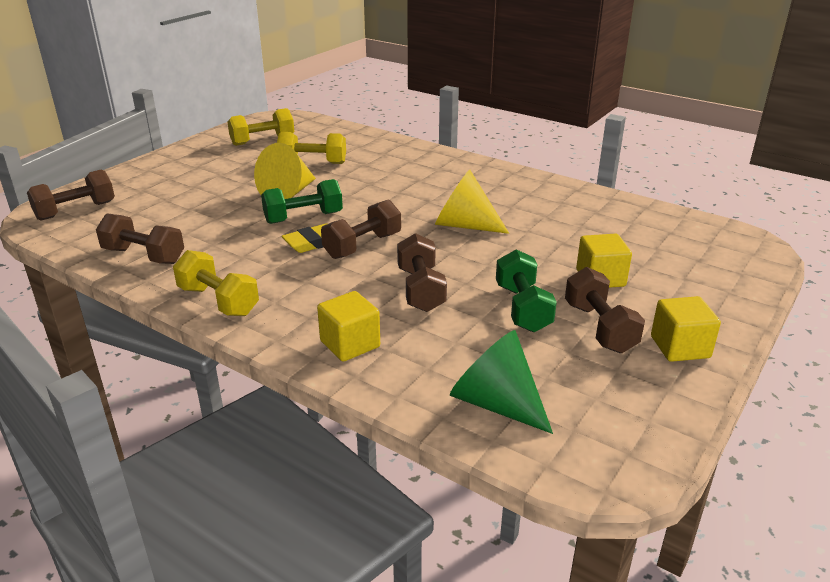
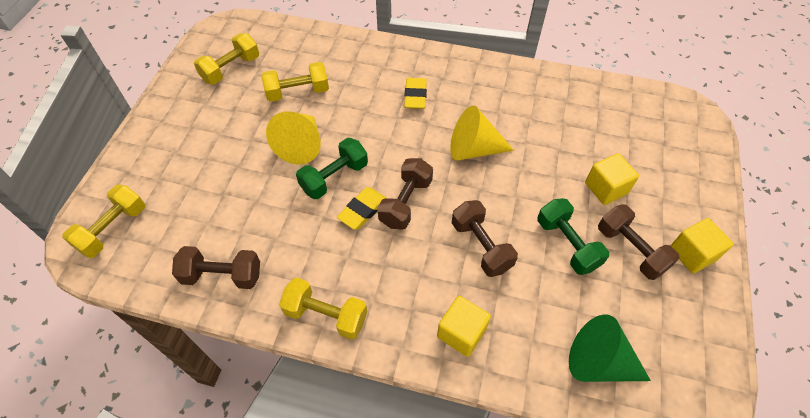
camera: 20 degrees left, 25 degrees up
brown dumbbell [27,170,115,221] -> yellow dumbbell [62,184,145,258]
none -> yellow eraser [404,78,427,109]

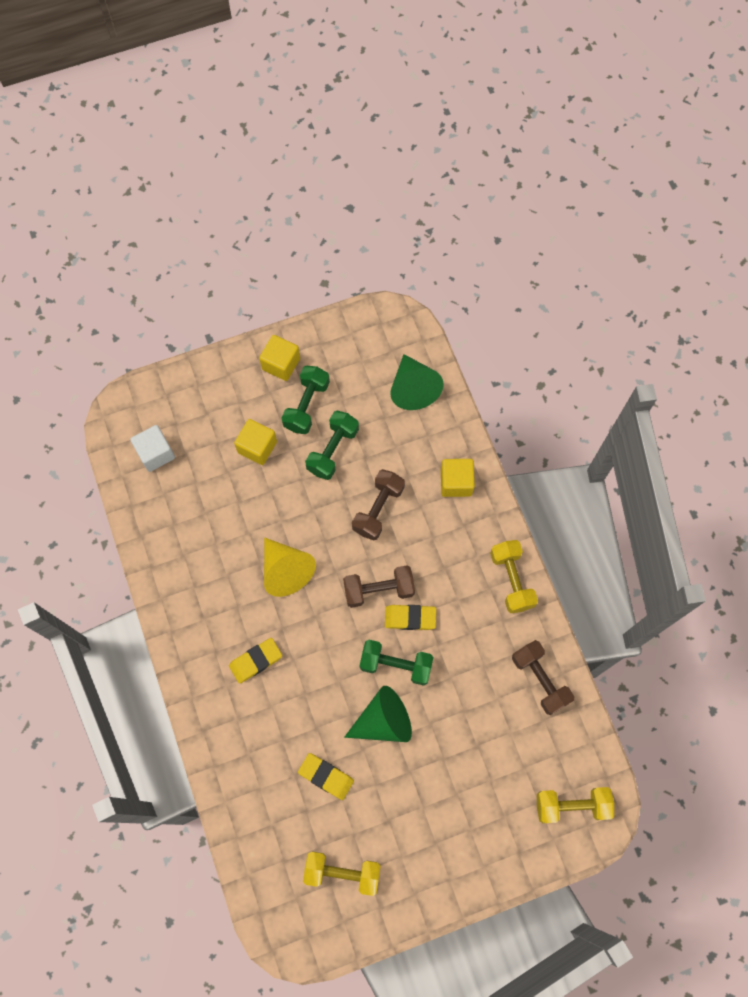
camera: 125 degrees left, 15 degrees up
yellow dumbbell [262,62,329,102] -> yellow eraser [298,753,354,800]
yellow cone [266,111,321,164] -> green cone [344,686,412,742]
brown dumbbell [598,204,680,280] -> green dumbbell [282,366,330,434]
none -> white cube [130,425,175,472]

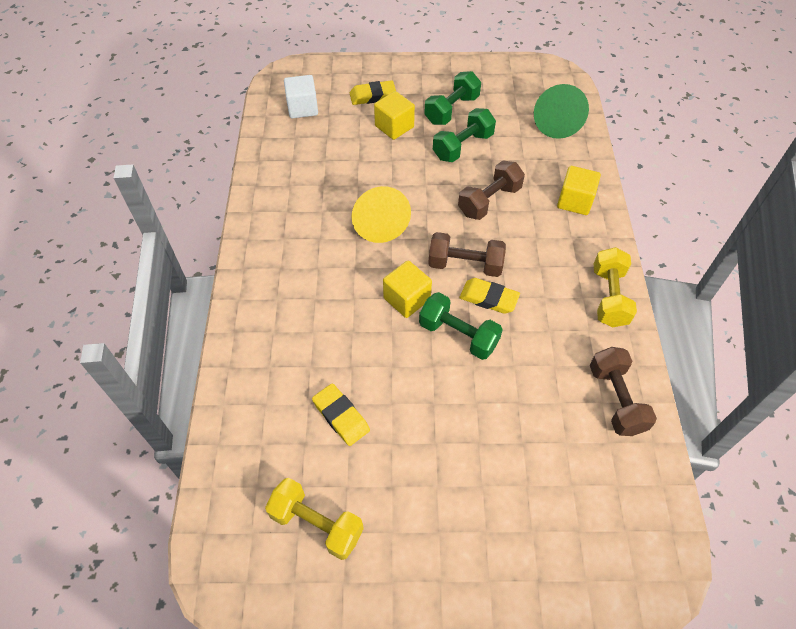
camera: 20 degrees right, 15 degrees down
yellow eraser [229,638,282,684] -> yellow eraser moved to [350,80,396,105]
yellow cube [259,335,300,381] -> yellow cube moved to [383,261,432,318]
green cone [344,686,412,742] -> none
yellow dumbbell [537,787,614,823] -> none

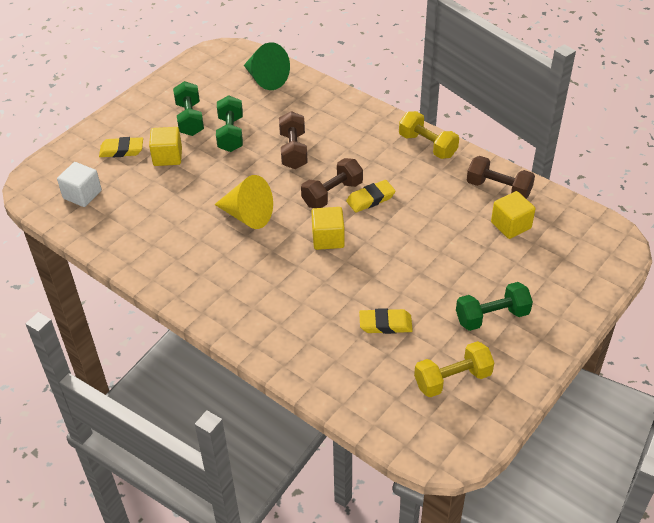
camera: 50 degrees left, 10 degrees down
yellow eraser [350,80,396,105] -> yellow eraser turned 60 degrees clockwise [99,137,143,157]
green dumbbell [419,292,503,360] -> green dumbbell moved to [456,282,533,331]
yellow cube [557,166,601,215] -> yellow cube moved to [491,191,535,239]

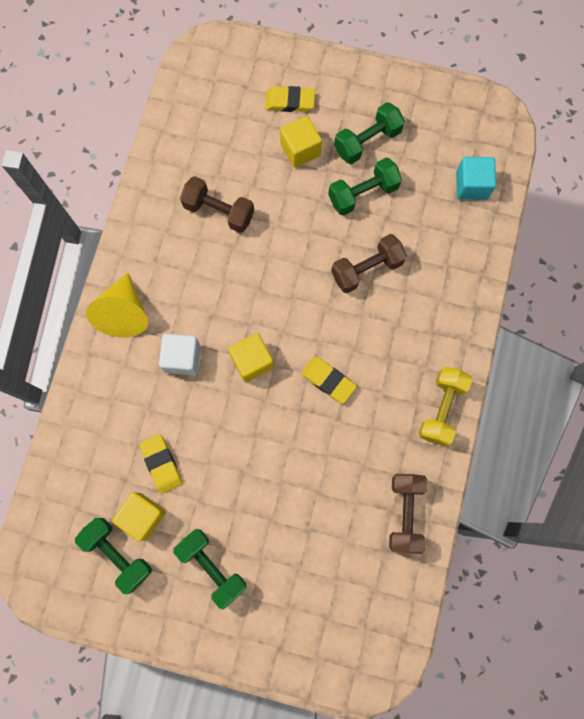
camera: 65 degrees right, 30 degrees up
white cube [57,162,102,207] -> white cube moved to [159,334,200,375]
yellow eraser [99,137,143,157] -> yellow eraser turned 60 degrees counterclockwise [265,86,315,112]
yellow cone [214,175,273,229] -> yellow cone moved to [86,273,148,338]
green cone [244,42,290,90] -> turquoise cube [456,157,496,200]
brown dumbbell [301,158,363,208] -> brown dumbbell moved to [180,176,254,233]
yellow dumbbell [414,341,494,397] -> green dumbbell [75,518,152,595]
yellow cube [491,191,535,239] -> yellow cube moved to [112,492,166,542]

